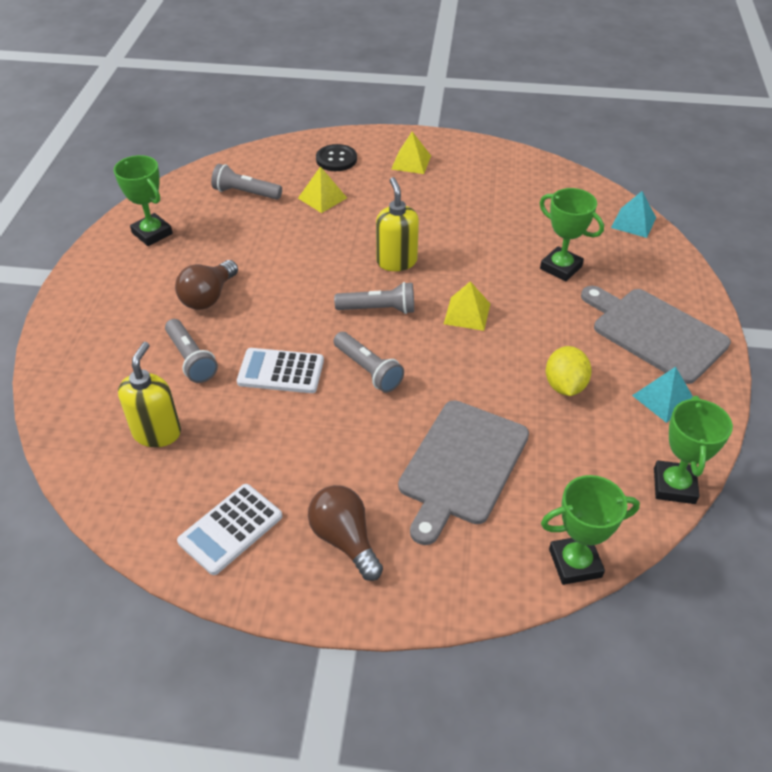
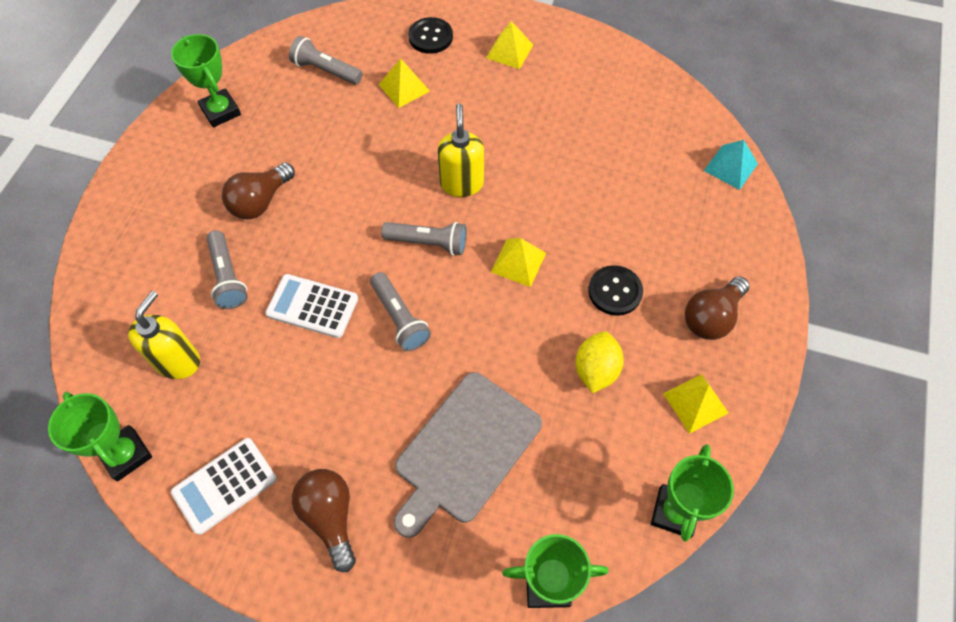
camera: 10 degrees right, 15 degrees up
green trophy [540,188,604,282] -> green trophy moved to [48,392,152,481]
grey cutting board [581,286,731,384] -> brown light bulb [685,276,750,340]
turquoise pyramid [632,367,693,423] -> yellow pyramid [663,374,728,434]
none -> black button [588,265,643,316]

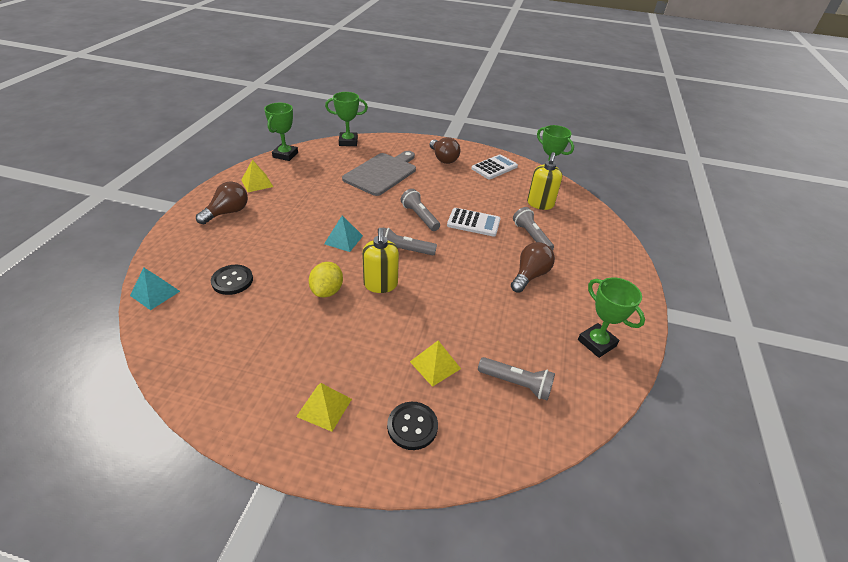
camera: 175 degrees right, 20 degrees down
yellow pyramid [491,238,546,287] -> turquoise pyramid [324,216,363,252]
yellow lemon [576,331,624,393] -> yellow lemon moved to [309,262,343,297]
black button [588,265,643,316] -> black button moved to [211,265,253,295]

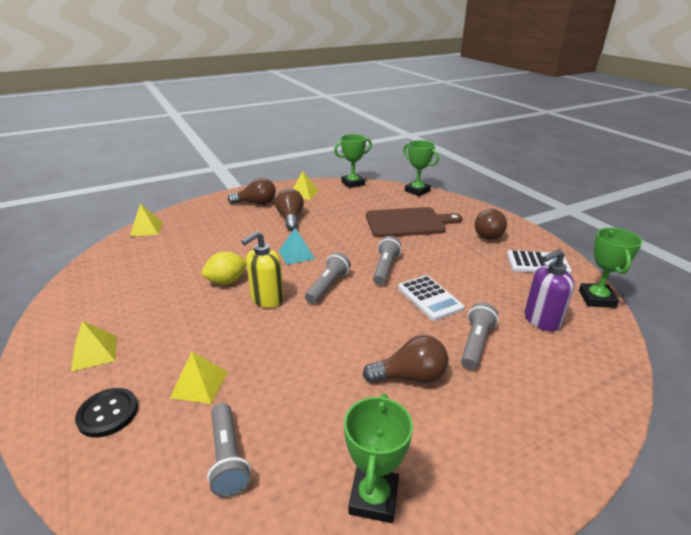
camera: 50 degrees right, 10 degrees down
turquoise pyramid [130,268,180,310] -> yellow pyramid [130,204,163,236]
black button [211,265,253,295] -> none
grey cutting board [342,151,416,196] -> brown cutting board [366,207,462,238]
grey flashlight [383,228,437,255] -> grey flashlight turned 60 degrees clockwise [305,252,351,304]
yellow soap dispenser [527,152,562,210] -> purple soap dispenser [524,249,574,331]
none -> brown light bulb [275,188,304,230]

